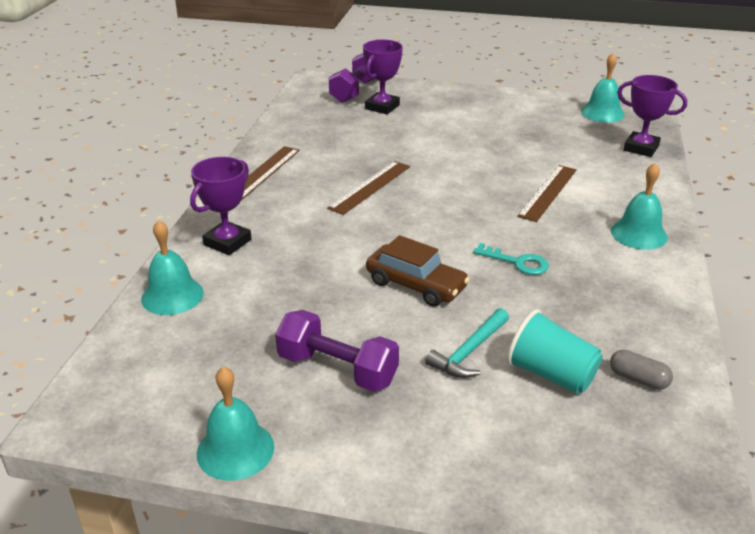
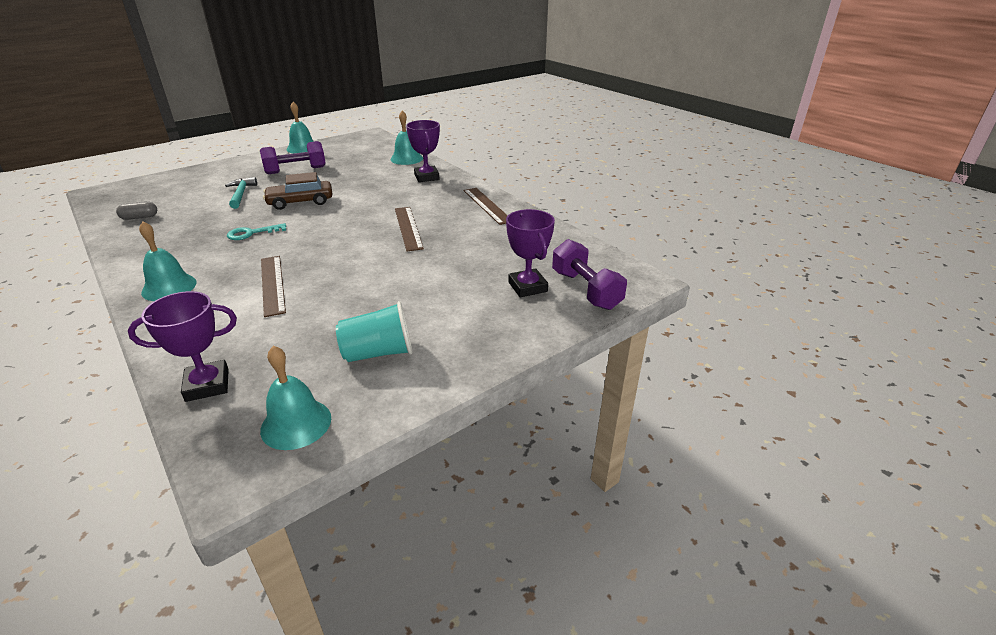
camera: 130 degrees right, 0 degrees up
turquoise cup [507,309,603,394] -> turquoise cup moved to [336,301,412,362]

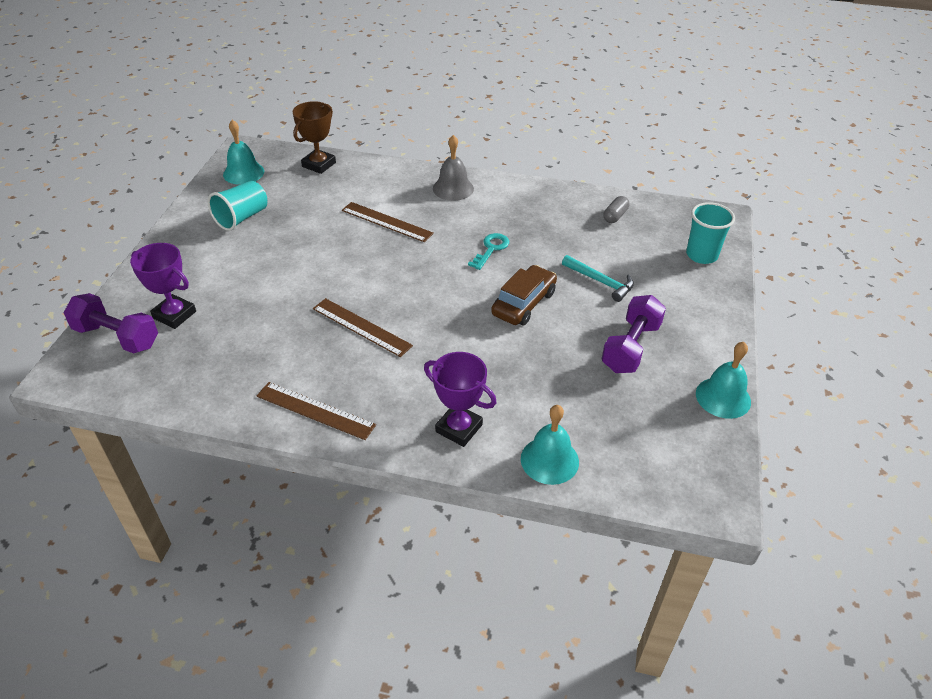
camera: 140 degrees right, 10 degrees up
purple trophy [128,291,237,402] -> brown trophy [293,101,336,174]
turquoise bell [139,221,197,301] -> grey bell [433,135,474,201]
none -> turquoise cup [686,202,735,264]

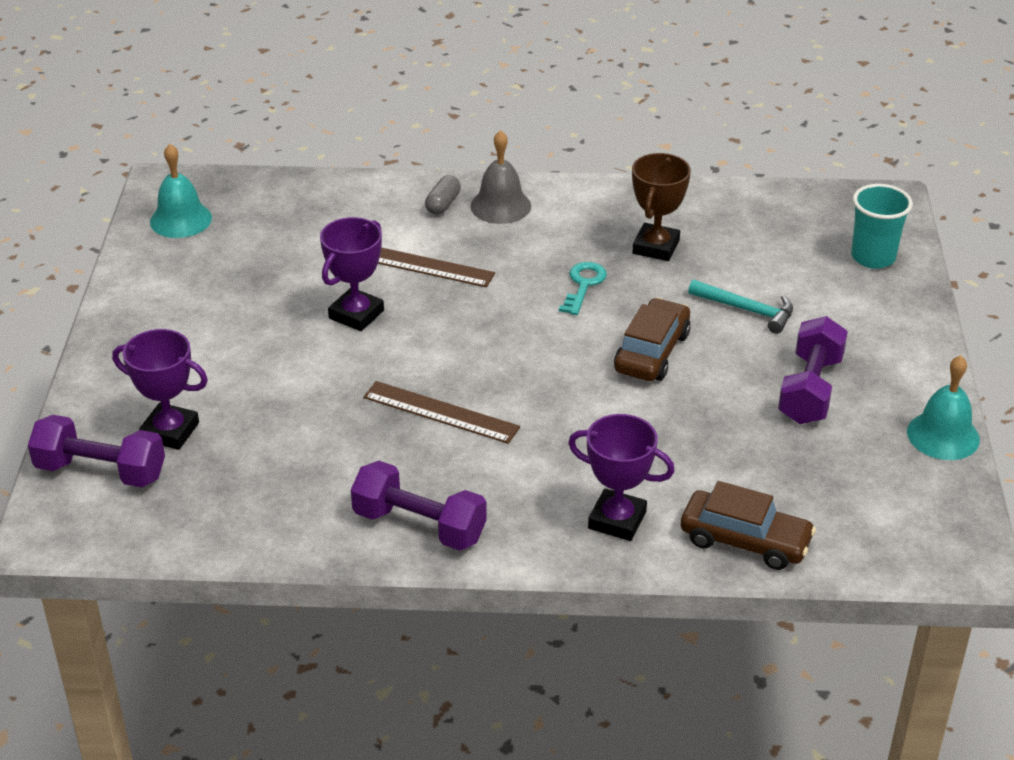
camera: 10 degrees left, 5 degrees down
turquoise cup [208,181,267,231] -> none
brown ruler [256,382,376,440] -> purple dumbbell [351,461,487,551]
brown trophy [293,101,336,174] -> brown trophy moved to [632,153,691,261]
turquoise bell [521,405,579,485] -> brown car [681,481,816,570]
grey capsule [603,196,629,223] -> grey capsule moved to [425,175,461,215]
none -> purple trophy [320,217,384,331]

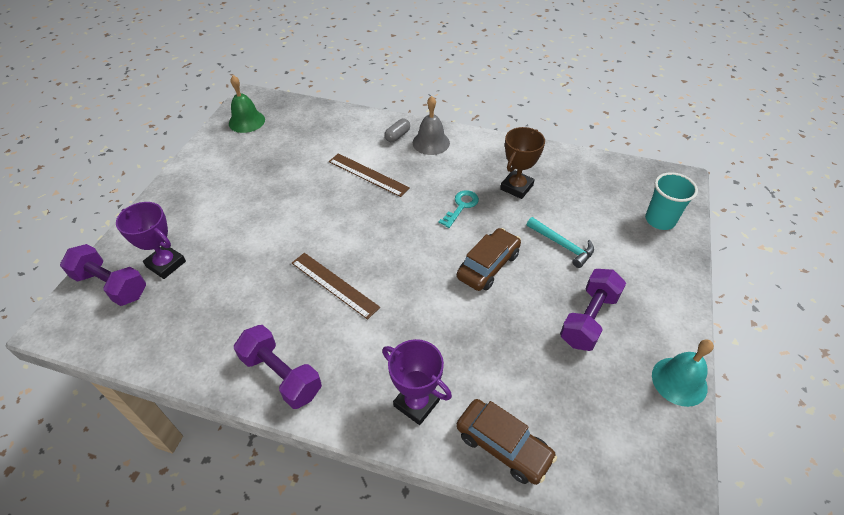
camera: 15 degrees right, 10 degrees up
turquoise bell [150,144,212,238] -> green bell [229,75,265,133]
purple trophy [320,217,384,331] -> none

